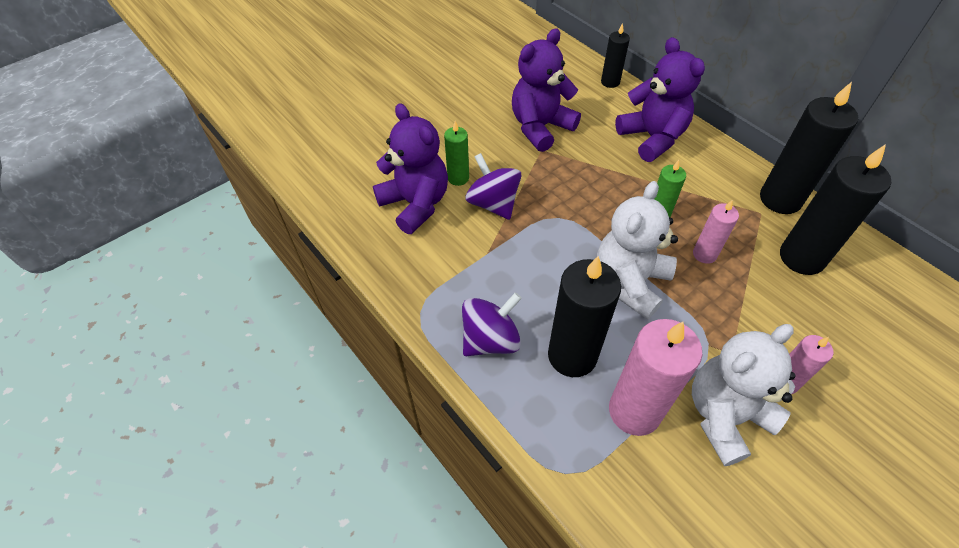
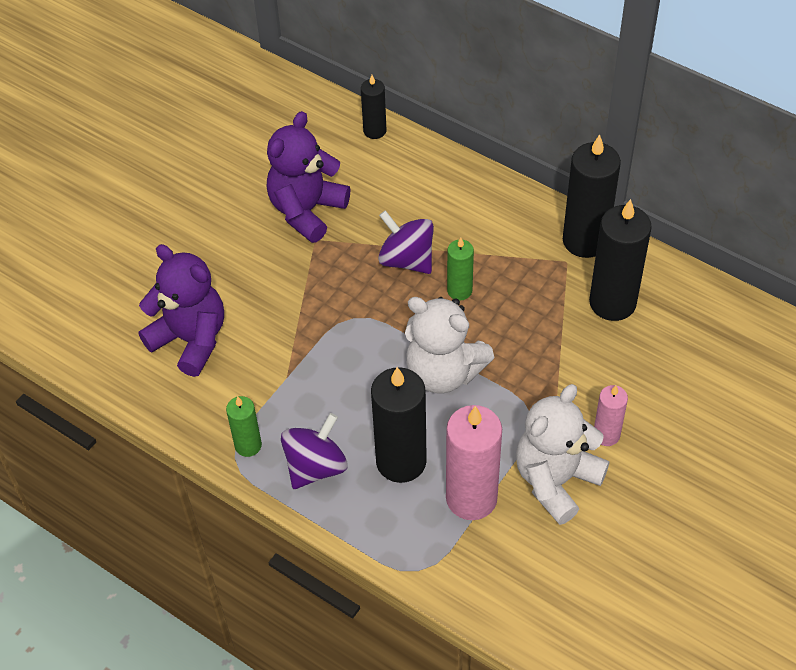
camera: 15 degrees left, 0 degrees up
green candle [444,121,469,186] -> green candle moved to [226,396,262,457]
purple spinning top [466,153,521,220] -> purple spinning top moved to [378,210,434,274]
white teddy bear [597,181,678,320] -> white teddy bear turned 75 degrees counterclockwise [405,297,495,394]
purple teddy bear [615,37,705,162] -> none
pink candle [693,200,739,264] -> none

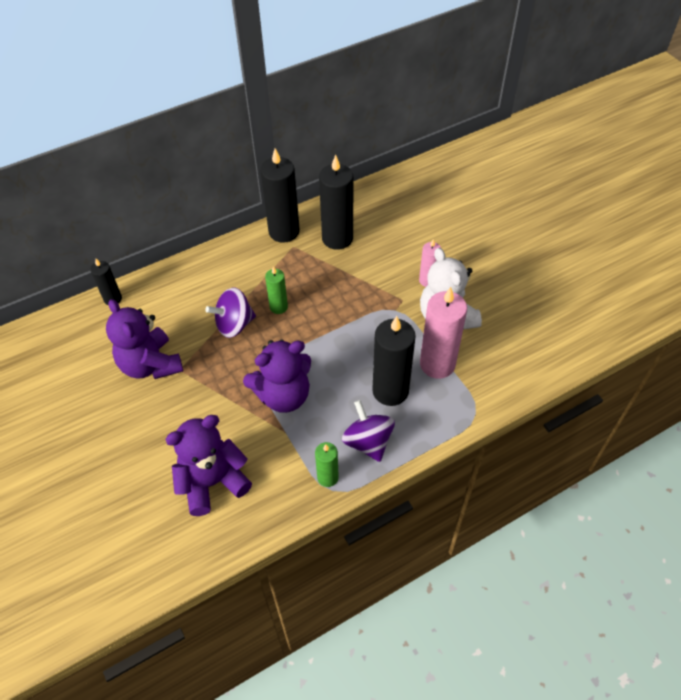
camera: 65 degrees left, 0 degrees up
white teddy bear [405,297,495,394] -> none
none -> purple teddy bear [243,340,311,413]

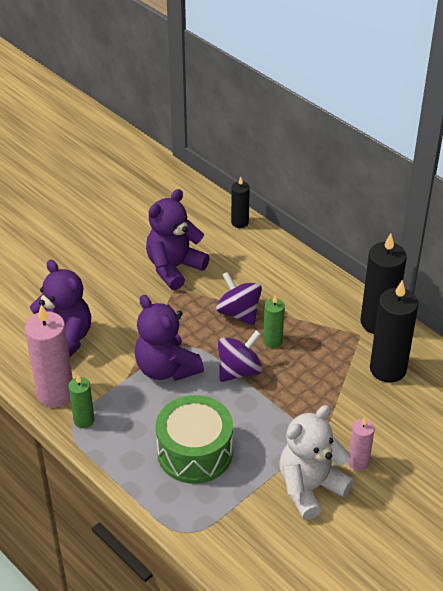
camera: 75 degrees right, 10 degrees down
purple spinning top [342,400,395,462] -> purple spinning top moved to [218,330,262,382]
black candle [372,316,416,406] -> green drum [156,395,233,484]
pink candle [420,287,467,379] -> pink candle moved to [25,304,73,407]

